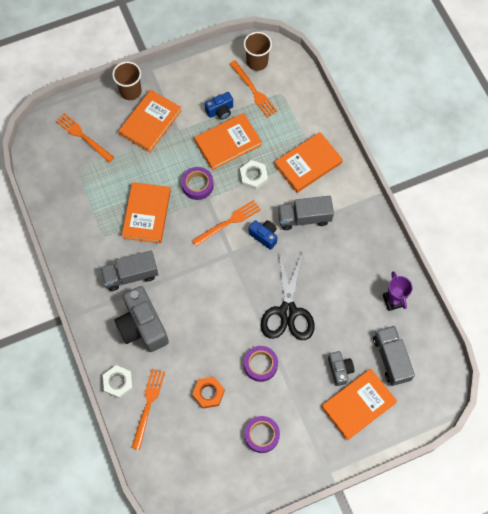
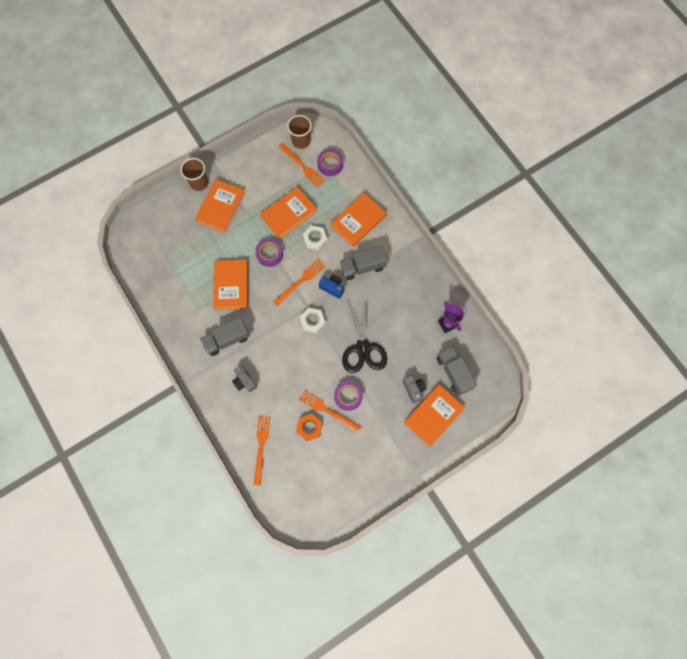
camera: 10 degrees left, 5 degrees up
orange fork [56,113,114,163] -> orange fork moved to [299,390,361,432]
white nut [103,365,133,399] -> white nut moved to [300,308,325,333]
grey camera [115,286,169,352] -> grey camera [232,365,257,392], size x0.52
blue camera [205,92,233,120] -> none
purple tape [245,416,280,453] -> purple tape moved to [317,149,343,176]

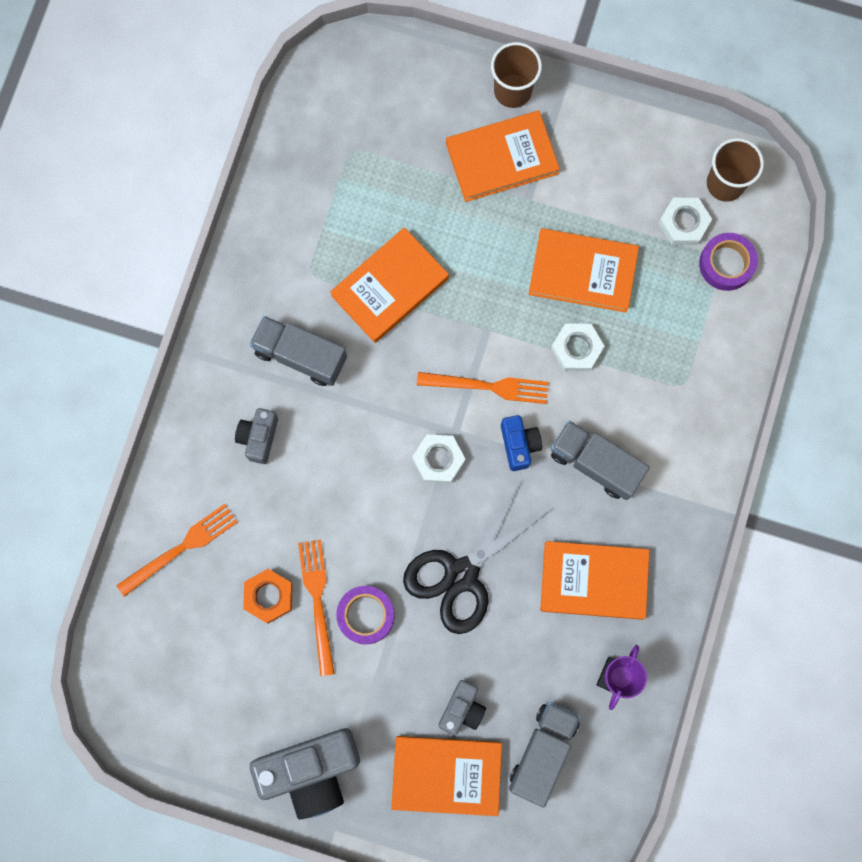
camera: 50 degrees right, 5 degrees up
purple tape [255,239,283,267] -> none
orange fork [278,143,325,187] -> white nut [658,198,712,245]
orange book [330,193,387,247] -> orange book moved to [540,541,650,620]
none -> grey camera [250,728,360,819]

